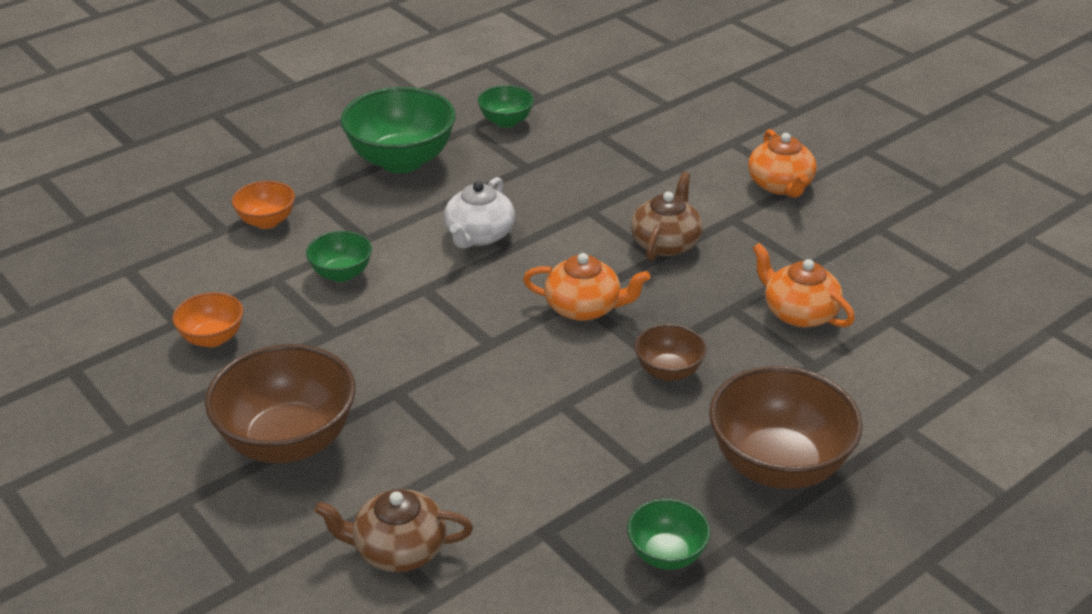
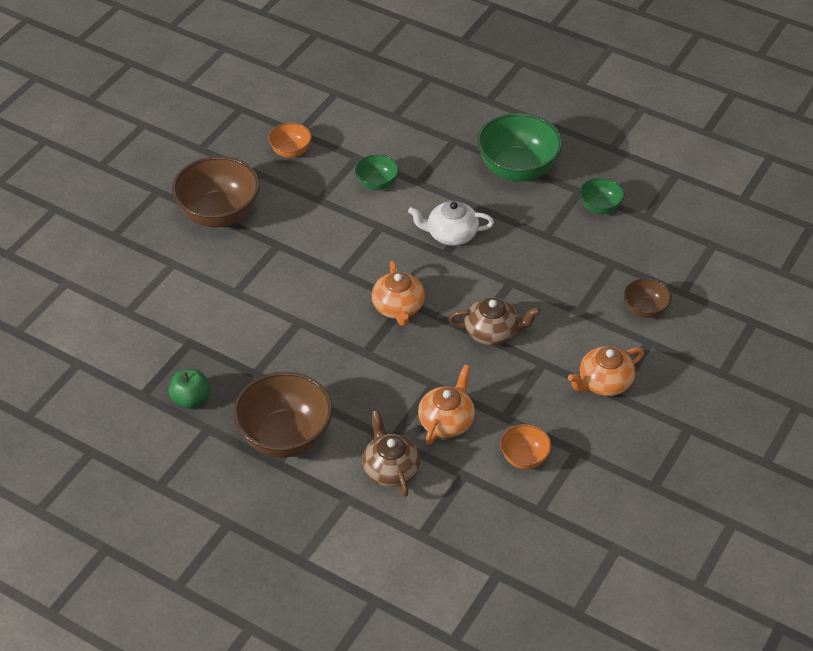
camera: 70 degrees right, 10 degrees up
orange bowl [232,181,295,229] -> orange bowl moved to [500,424,552,469]
brown teapot [315,489,473,572] -> brown teapot moved to [362,410,420,497]
green bowl [627,499,710,570] -> green apple [168,369,210,409]
brown bowl [635,324,706,381] -> brown bowl moved to [624,278,672,318]

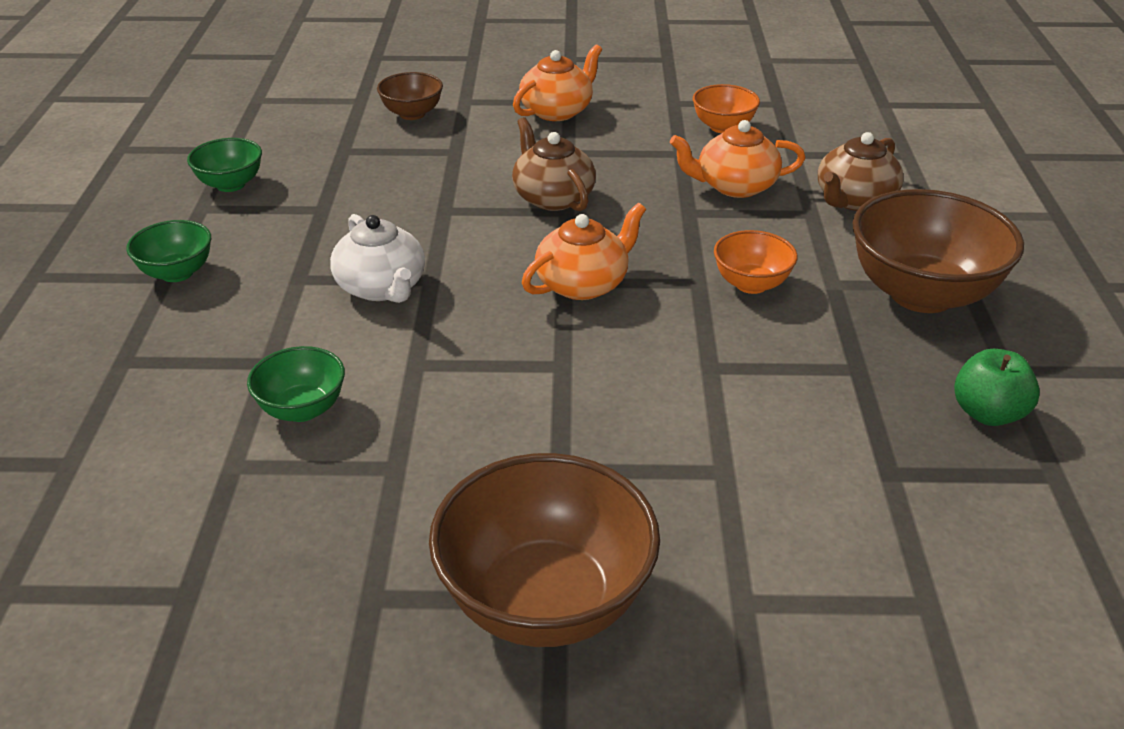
camera: 120 degrees left, 10 degrees down
orange bowl [268,123,312,158] -> orange bowl moved to [714,230,798,294]
green bowl [477,113,562,182] -> green bowl [126,220,211,282], size x0.52
orange teapot [568,346,644,396] -> orange teapot turned 75 degrees counterclockwise [513,44,602,121]

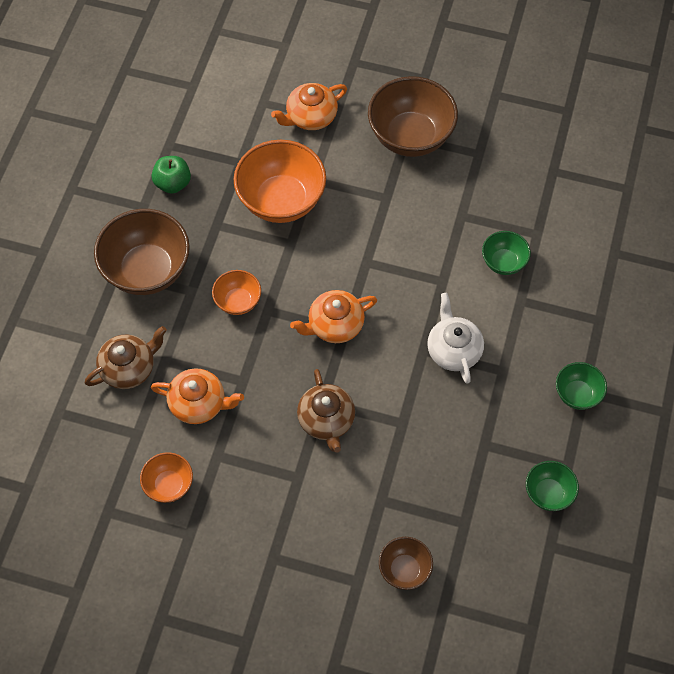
camera: 165 degrees left, 25 degrees up
orange teapot [513,44,602,121] -> orange teapot moved to [271,83,347,130]
none -> orange bowl [234,140,326,223]

